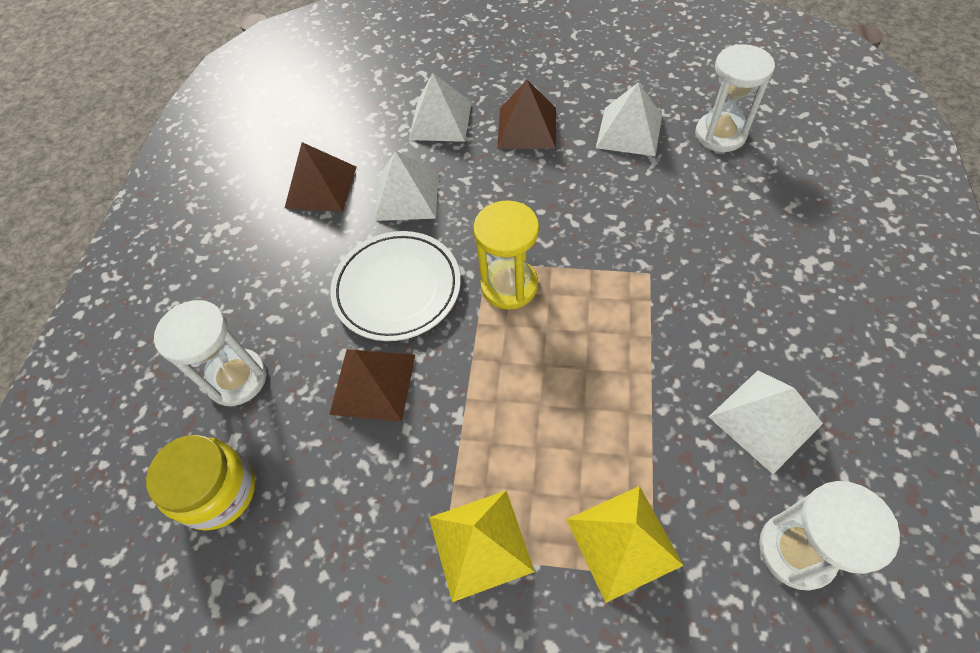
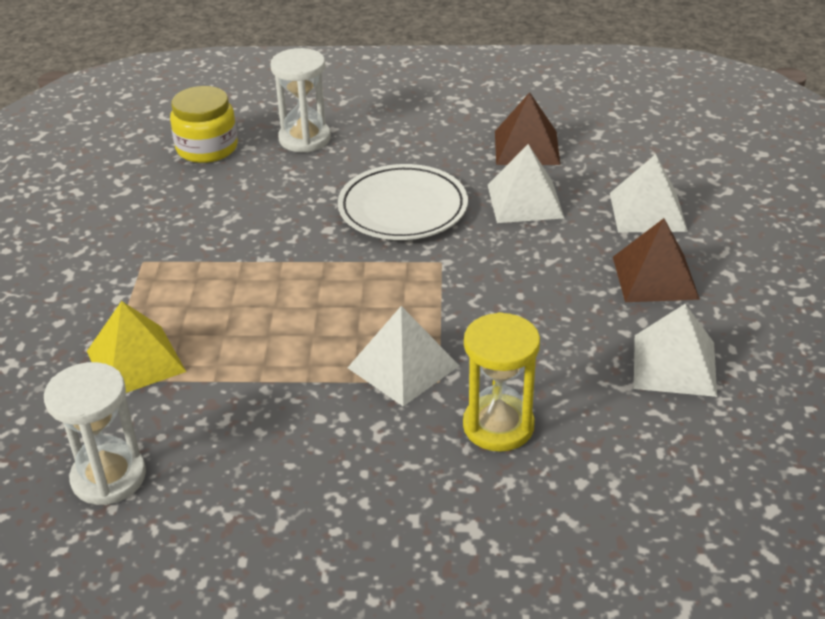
camera: 80 degrees right, 20 degrees down
brown pyramid [329,349,415,422] -> none
yellow pyramid [429,490,535,602] -> none
yellow hourglass [473,200,539,310] -> yellow hourglass moved to [463,312,540,452]
white hourglass [695,44,775,152] -> none
white pyramid [709,370,823,474] -> white pyramid moved to [348,306,459,407]

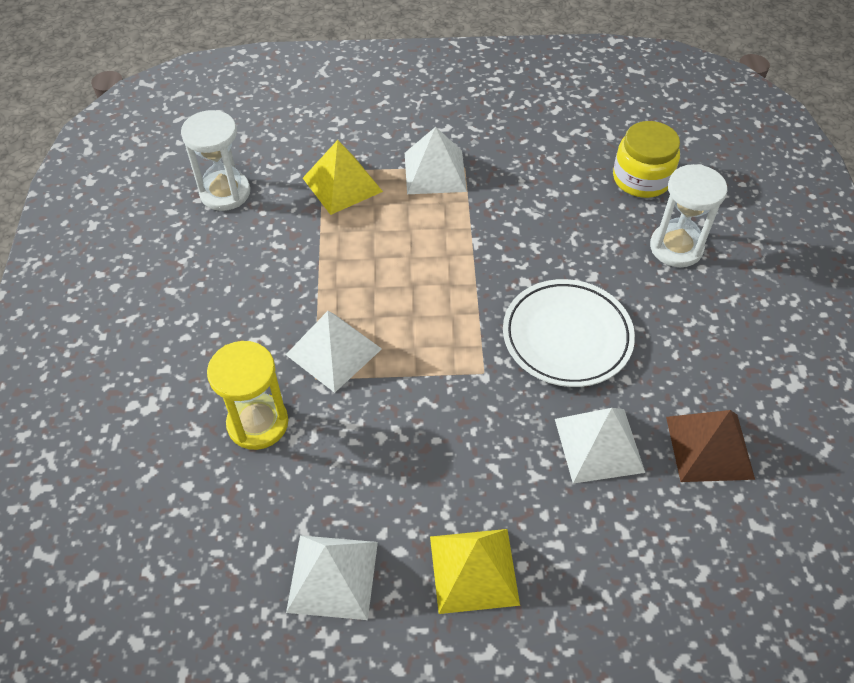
camera: 85 degrees right, 15 degrees up
white pyramid [610,154,688,232] -> white pyramid moved to [405,127,467,194]
brown pyramid [613,218,700,302] -> yellow pyramid [430,529,520,614]

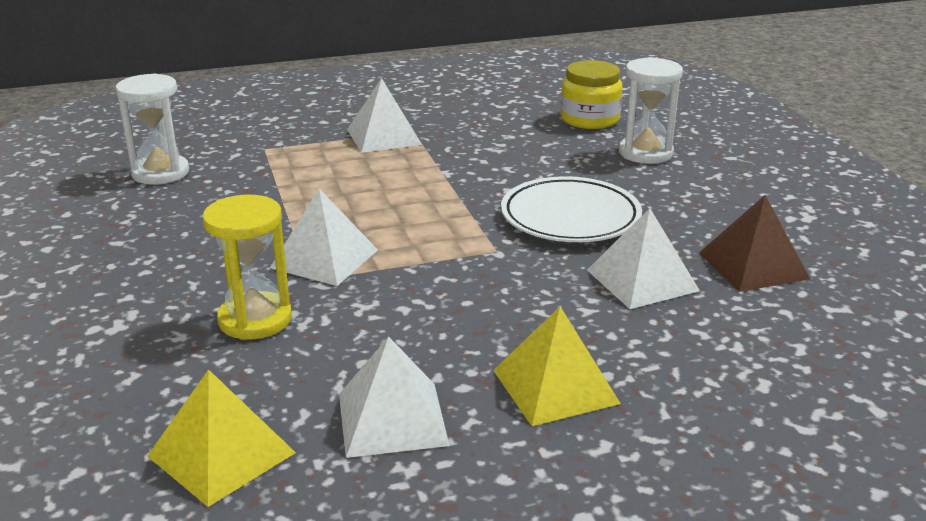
camera: 15 degrees left, 25 degrees down
yellow pyramid [303,140,383,215] -> yellow pyramid moved to [148,369,296,507]

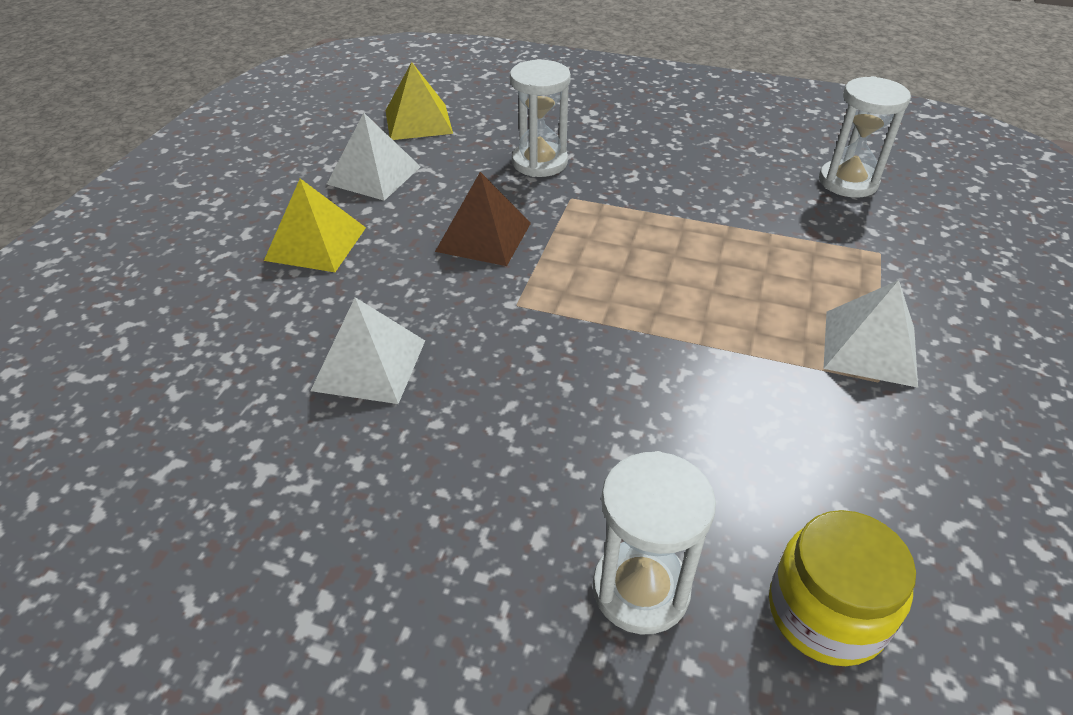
camera: 125 degrees right, 15 degrees up
yellow hourglass [203,195,292,340] -> white hourglass [510,60,571,177]
white pyramid [270,189,378,286] -> none
white plate [501,176,642,242] -> none
brown pyramid [699,195,810,292] -> brown pyramid moved to [435,172,531,266]

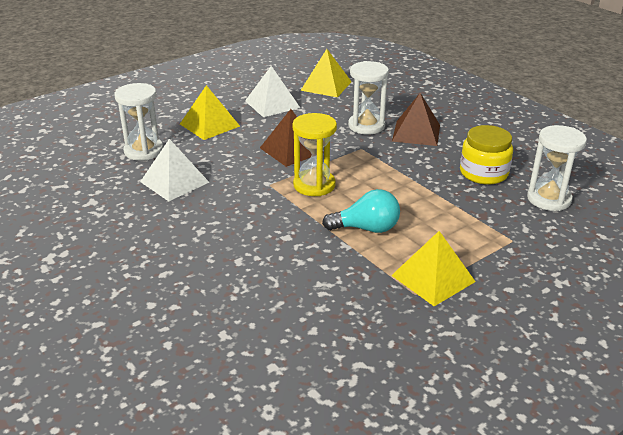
camera: 35 degrees right, 10 degrees down
white hourglass [593,451,716,635] -> white hourglass moved to [114,83,163,161]
yellow jar [769,510,916,666] -> yellow jar moved to [460,125,513,185]
white pyramid [824,280,918,388] -> yellow pyramid [391,231,476,306]
none -> yellow hourglass [292,113,337,196]
none -> turquoise light bulb [322,189,400,233]
none -> brown pyramid [392,93,440,146]

